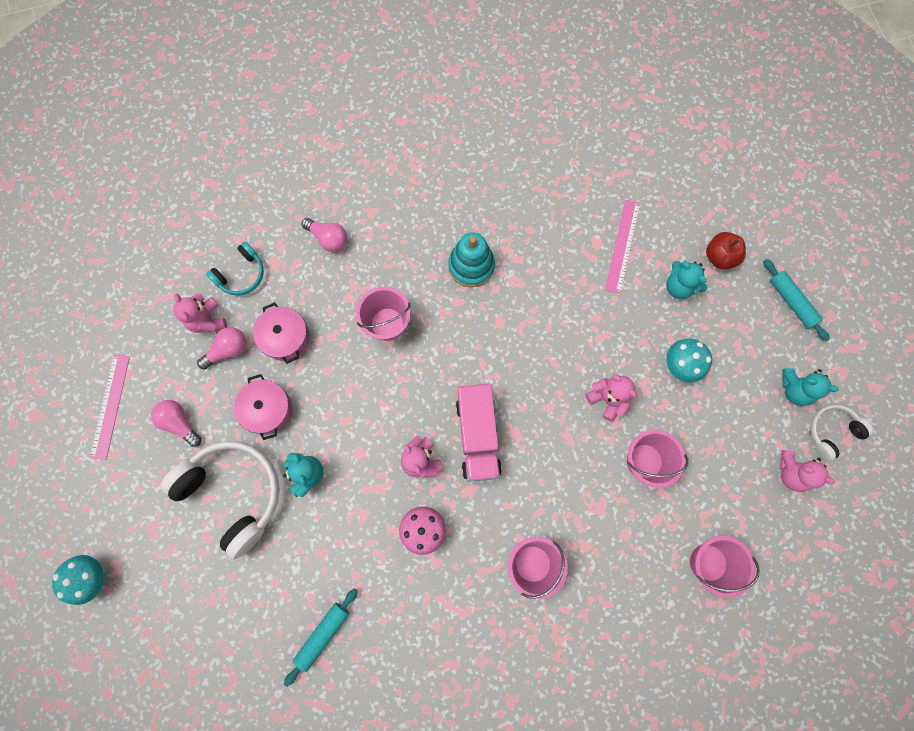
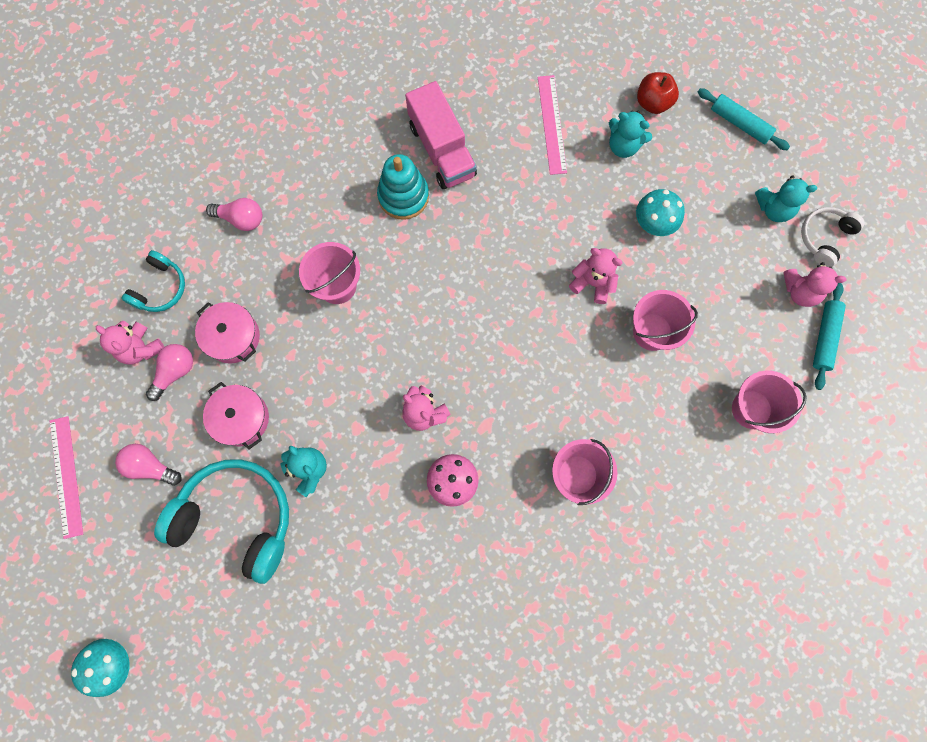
camera: 20 degrees left, 0 degrees up
white headphones [160,441,280,559] -> turquoise headphones [154,459,289,584]
turquoise rolling pin [284,588,358,687] -> turquoise rolling pin moved to [813,283,846,390]
pink truck [456,384,502,482] -> pink truck moved to [405,81,477,189]

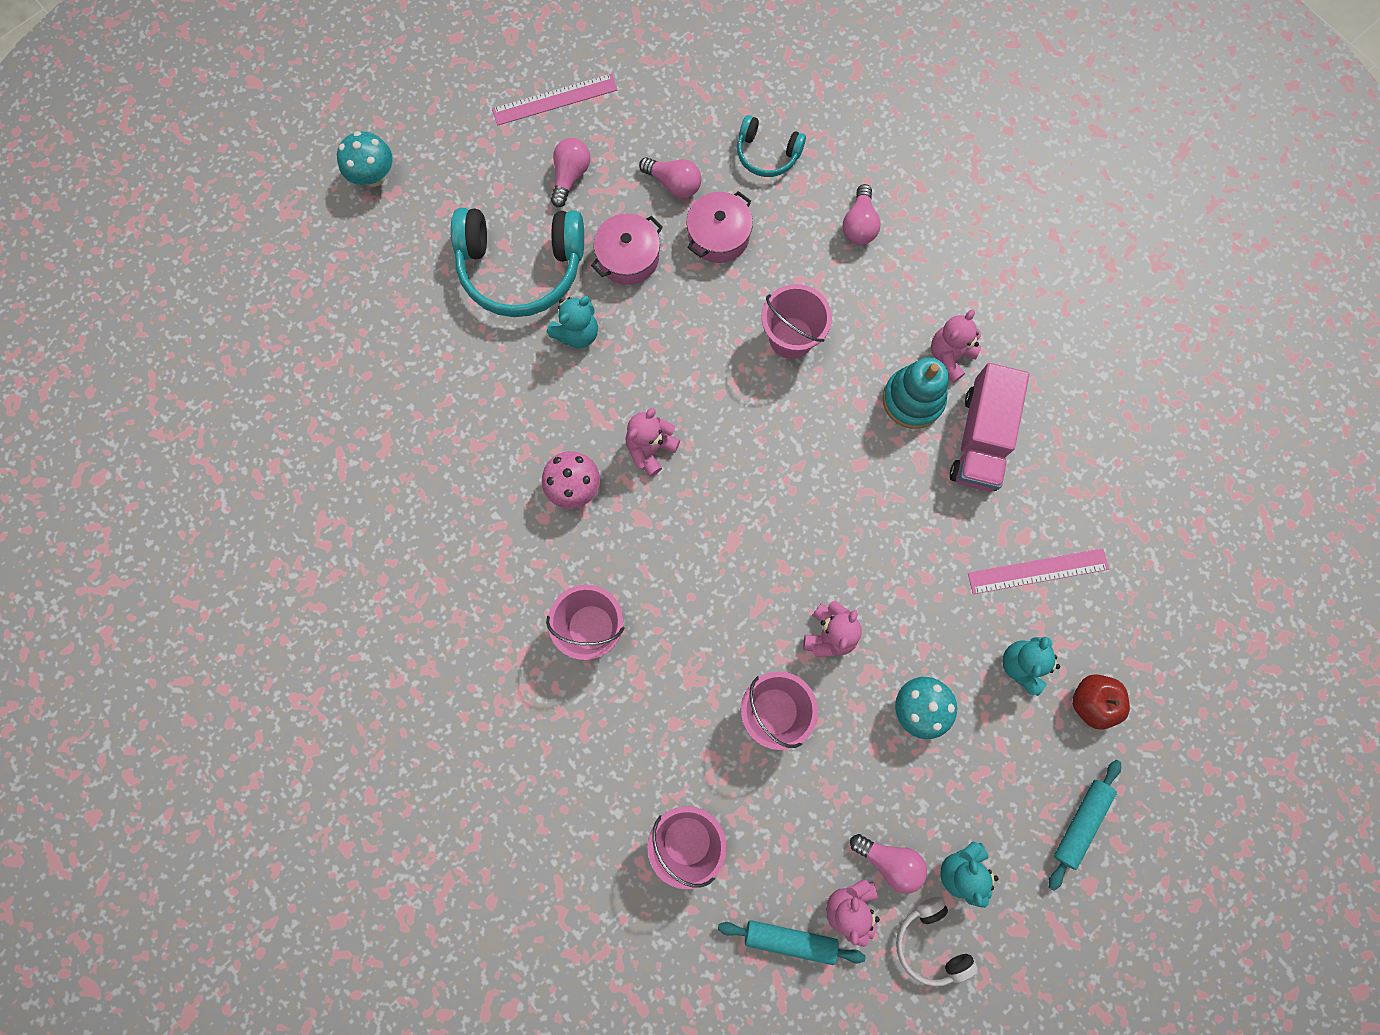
camera: 85 degrees right, 0 degrees up
pink teddy bear [96,321,164,365] -> pink teddy bear moved to [931,309,981,383]
turquoise headphones [154,459,289,584] -> turquoise headphones turned 75 degrees clockwise [451,208,584,317]
pink truck [405,81,477,189] -> pink truck turned 45 degrees counterclockwise [950,363,1030,492]
white headphones [801,207,865,267] -> white headphones turned 150 degrees counterclockwise [896,897,978,986]
none -> pink light bulb [850,834,927,894]

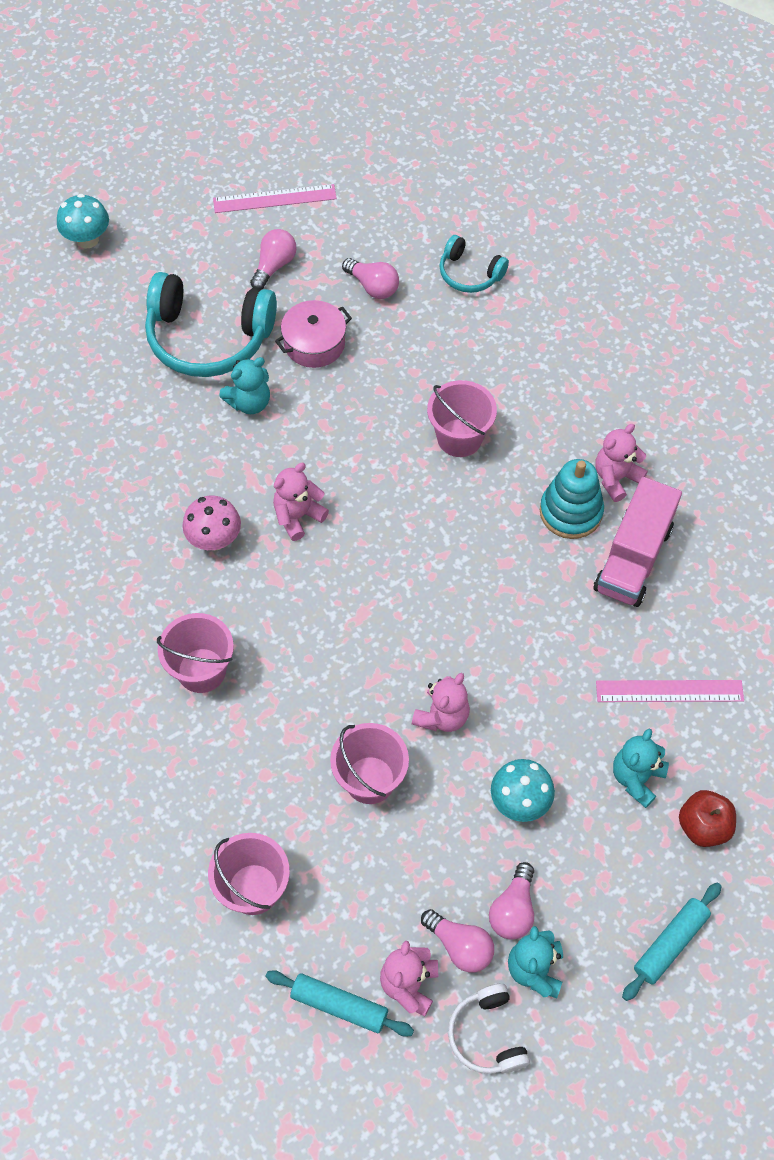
camera: 10 degrees right, 15 degrees down
pink pot [687,191,753,263] -> none
pink light bulb [843,184,881,245] -> pink light bulb moved to [489,862,534,940]

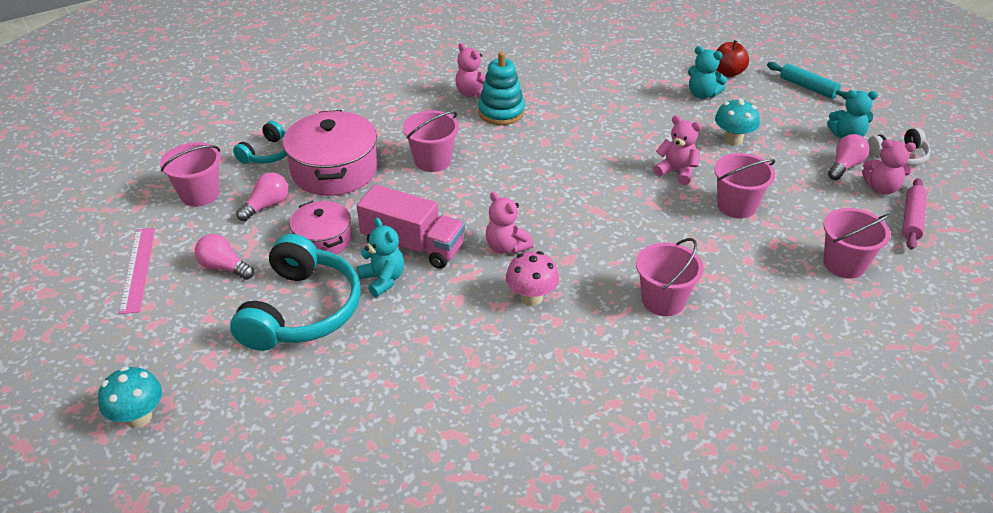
camera: 90 degrees left, 20 degrees down
turquoise rolling pin [265,970,414,1037] -> pink rolling pin [902,178,927,250]
pink light bulb [489,862,534,940] -> none
pink truck [594,477,682,607] -> pink truck moved to [357,184,465,269]
pink ruler [596,680,744,702] -> none
none -> pink bucket [160,142,221,207]
none -> pink pot [283,110,378,196]

